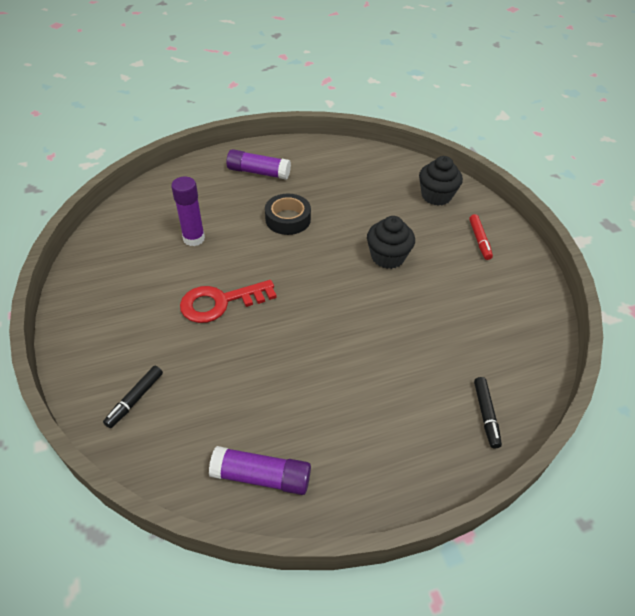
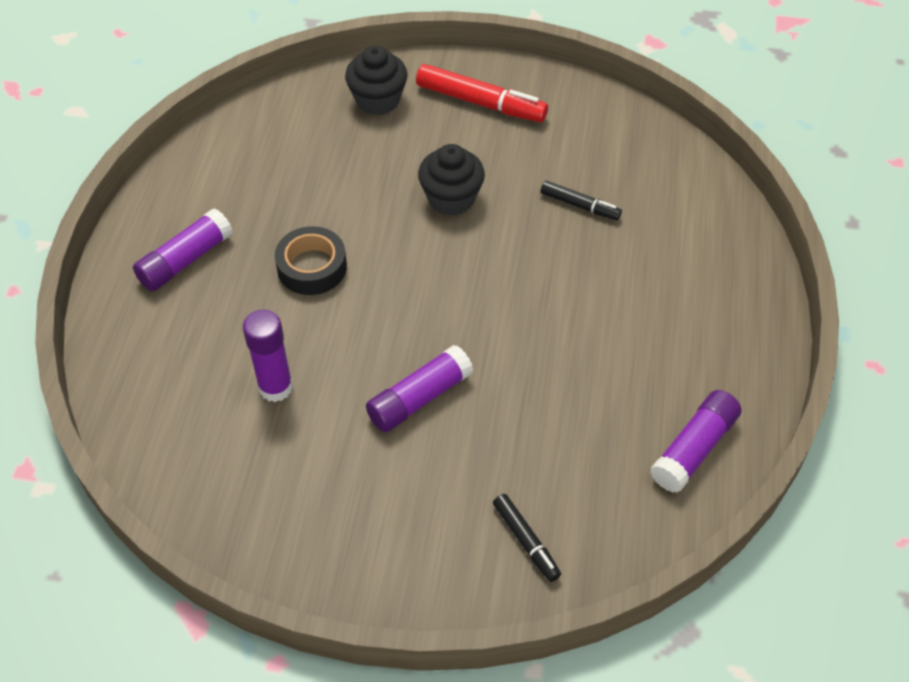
camera: 60 degrees left, 5 degrees up
red key [180,280,277,323] -> purple glue stick [366,345,473,432]
red marker [469,214,493,260] -> red marker [416,64,548,122], size x1.74
black marker [474,377,502,448] -> black marker moved to [541,181,622,220]

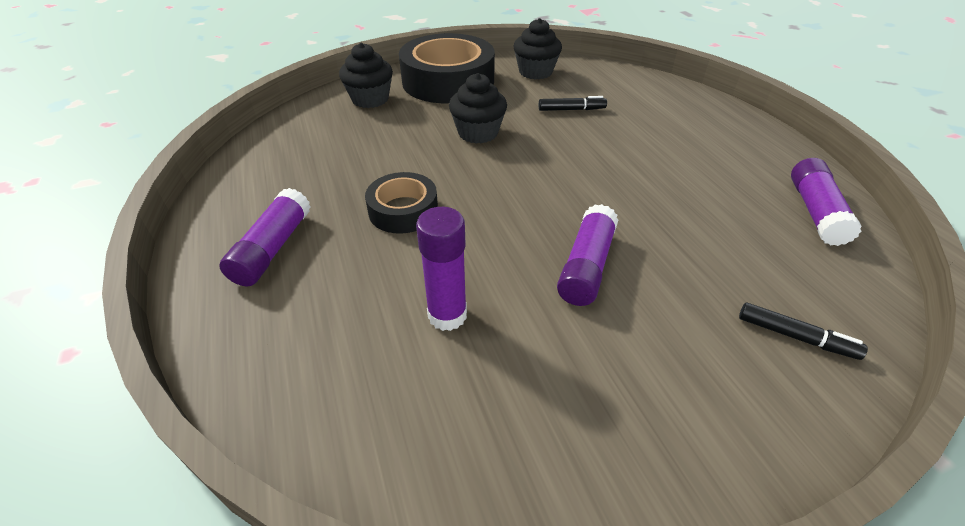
camera: 30 degrees left, 10 degrees down
red marker [416,64,548,122] -> black tape [399,33,495,103]
none -> black cupcake [513,18,562,79]

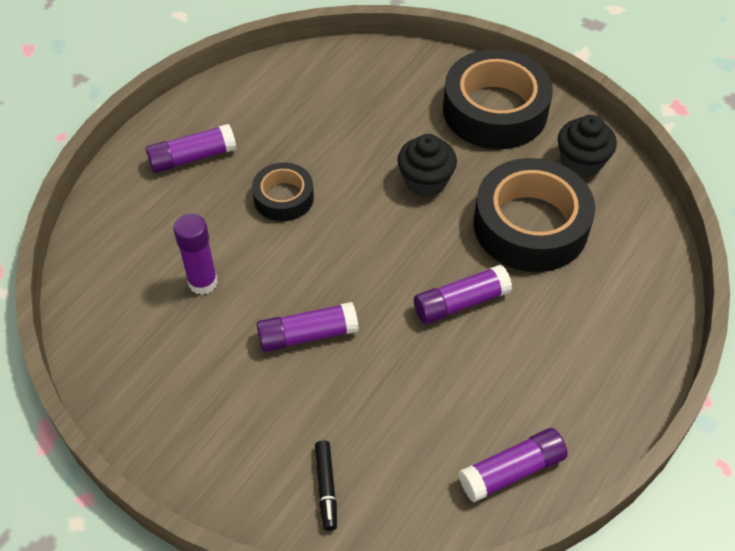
camera: 55 degrees right, 10 degrees up
black cupcake [339,43,393,108] -> none
black marker [539,96,607,111] -> black tape [474,158,595,272]
none -> purple glue stick [414,265,512,324]

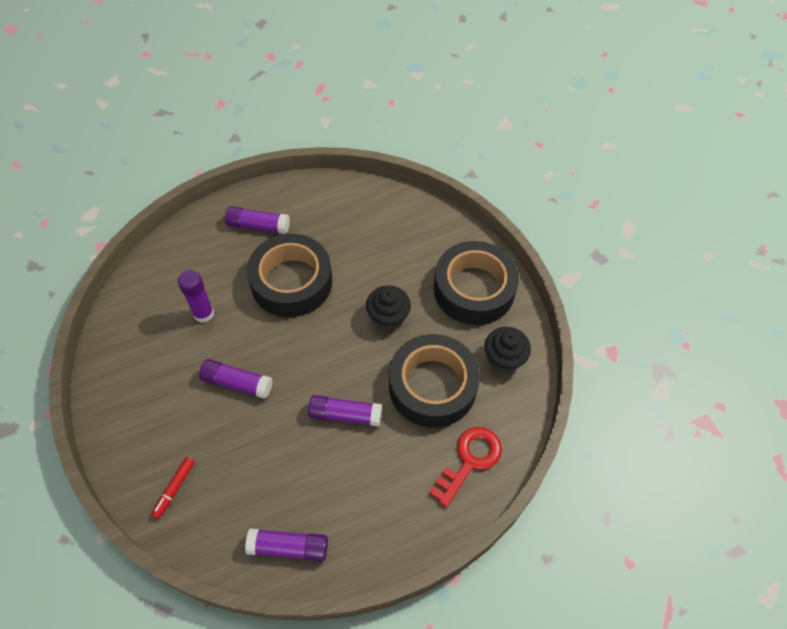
camera: 30 degrees right, 5 degrees up
black tape [252,162,314,221] -> black tape [247,234,332,317], size x1.87
black marker [315,440,337,531] -> red marker [151,457,195,519]
none -> red key [429,427,502,507]

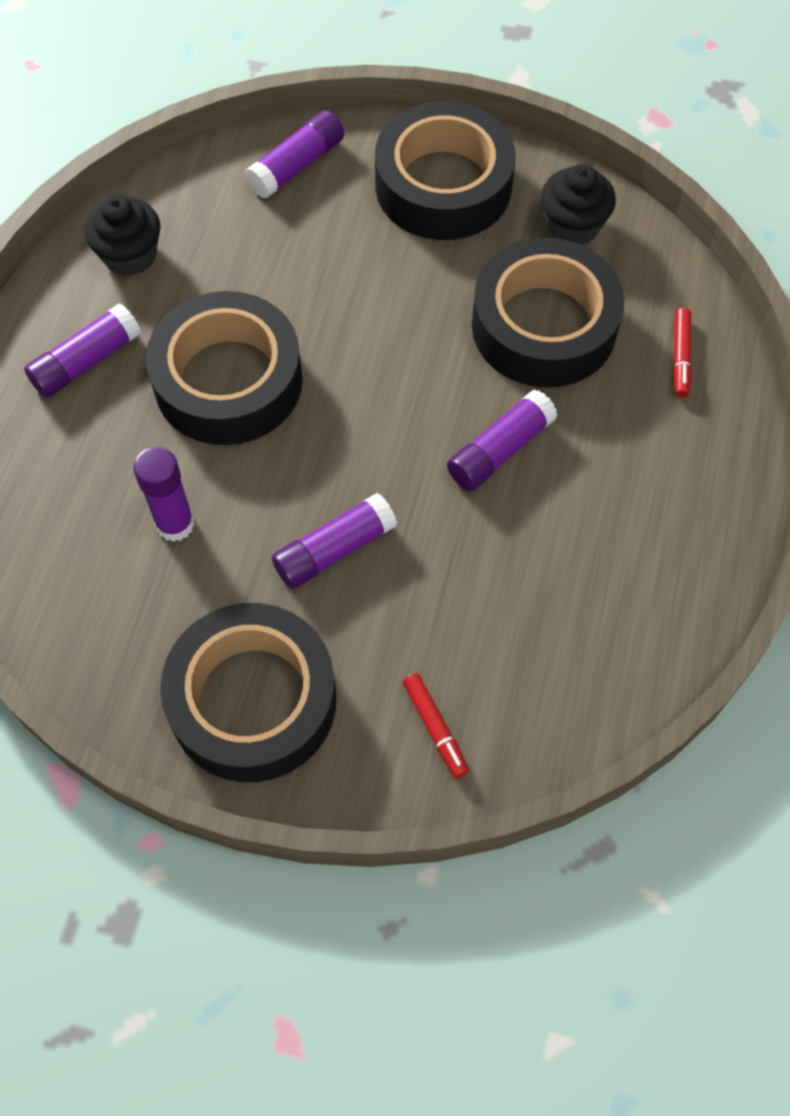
camera: 50 degrees left, 5 degrees up
purple glue stick [245,528,328,562] -> purple glue stick moved to [245,110,344,199]
black cupcake [366,285,411,331] -> black cupcake moved to [84,194,161,276]
red key [429,427,502,507] -> red marker [673,308,692,397]
none -> black tape [160,603,336,782]

